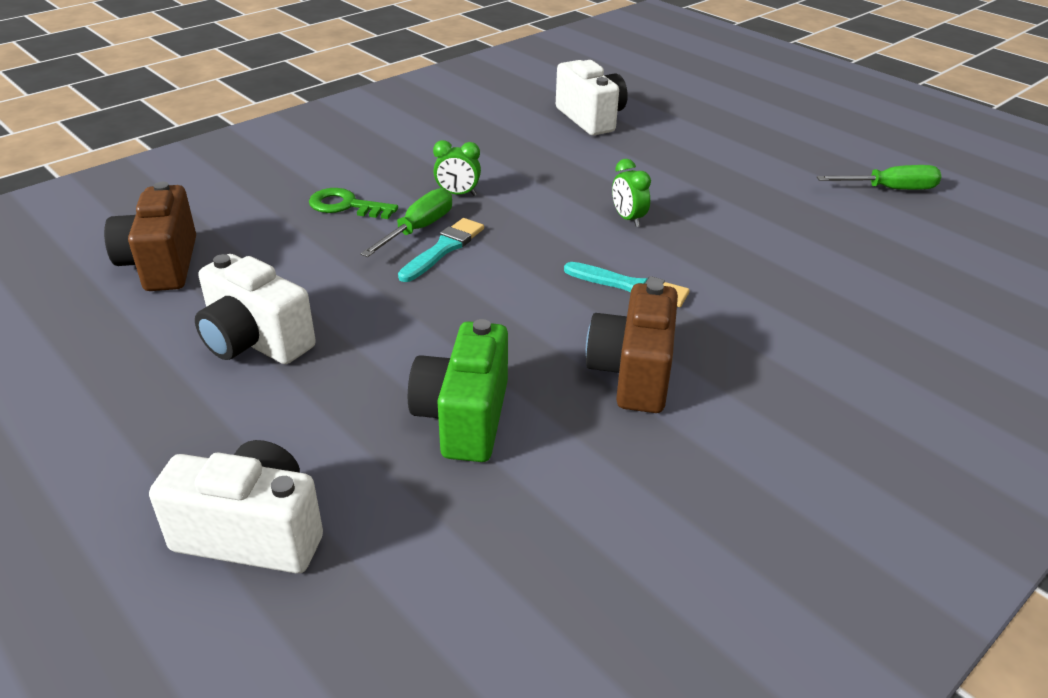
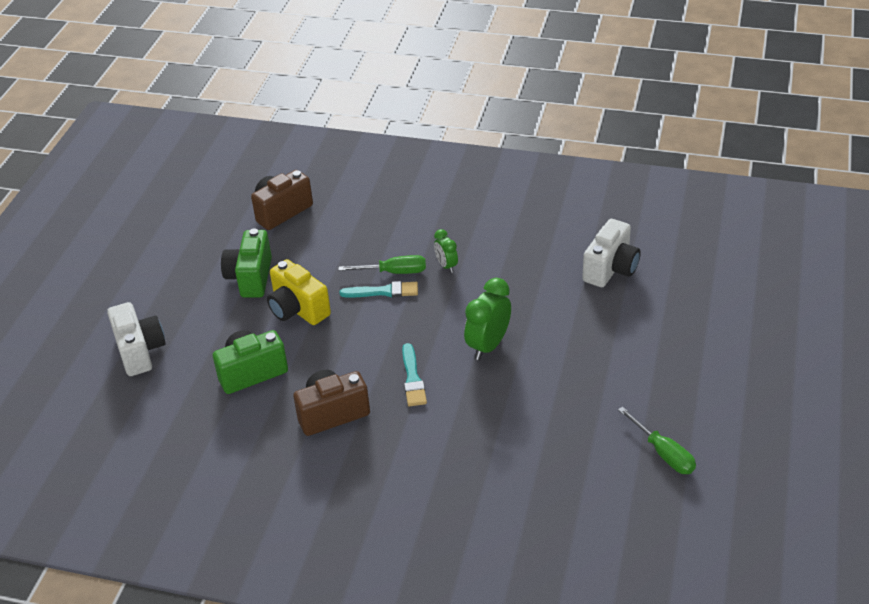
camera: 60 degrees right, 5 degrees up
white camera [195,254,316,364] -> green camera [221,228,272,298]
green key [309,188,398,219] -> none
green clock [612,159,651,227] -> green clock [464,278,511,360], size x1.76
none -> yellow camera [267,259,331,325]

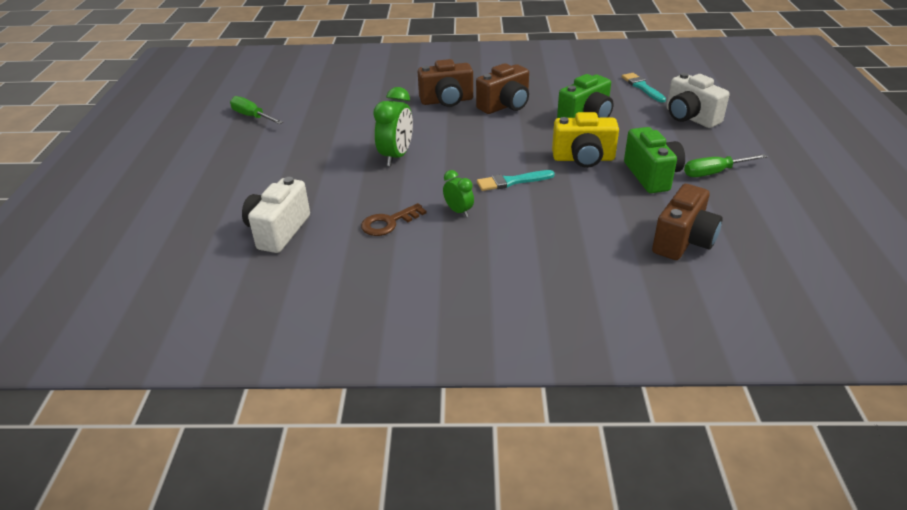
camera: 165 degrees right, 5 degrees down
yellow camera [267,259,331,325] -> yellow camera turned 150 degrees clockwise [552,112,619,168]
green screwdriver [339,255,426,274] -> green screwdriver moved to [684,154,767,177]
turquoise brush [402,343,427,407] -> turquoise brush moved to [622,73,666,103]
none -> brown key [361,203,427,236]
none -> brown camera [418,59,473,107]

